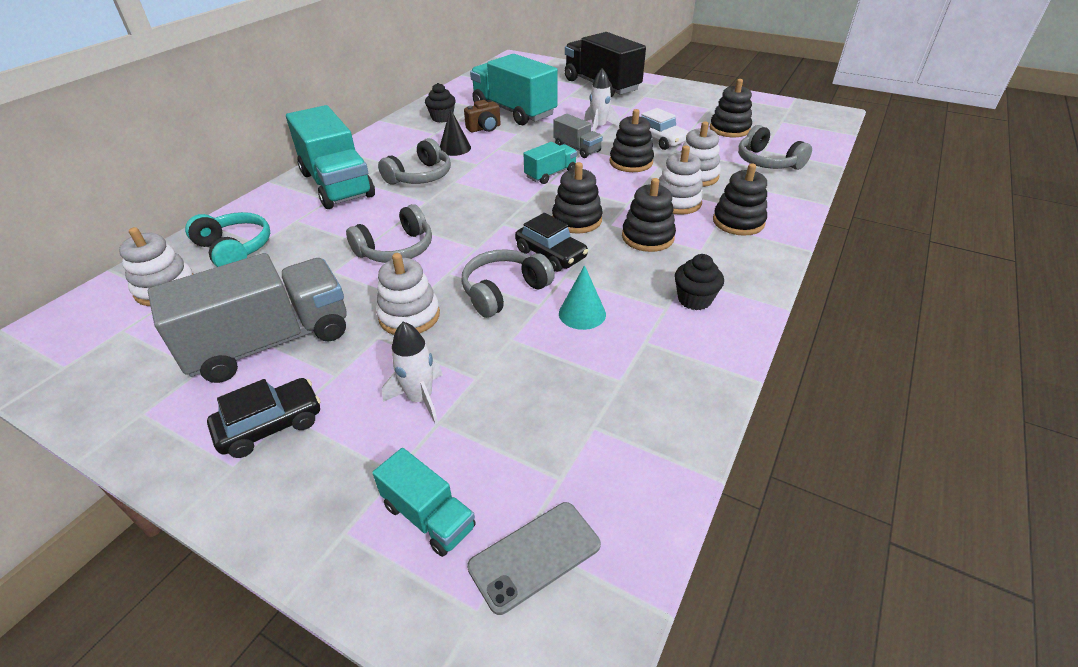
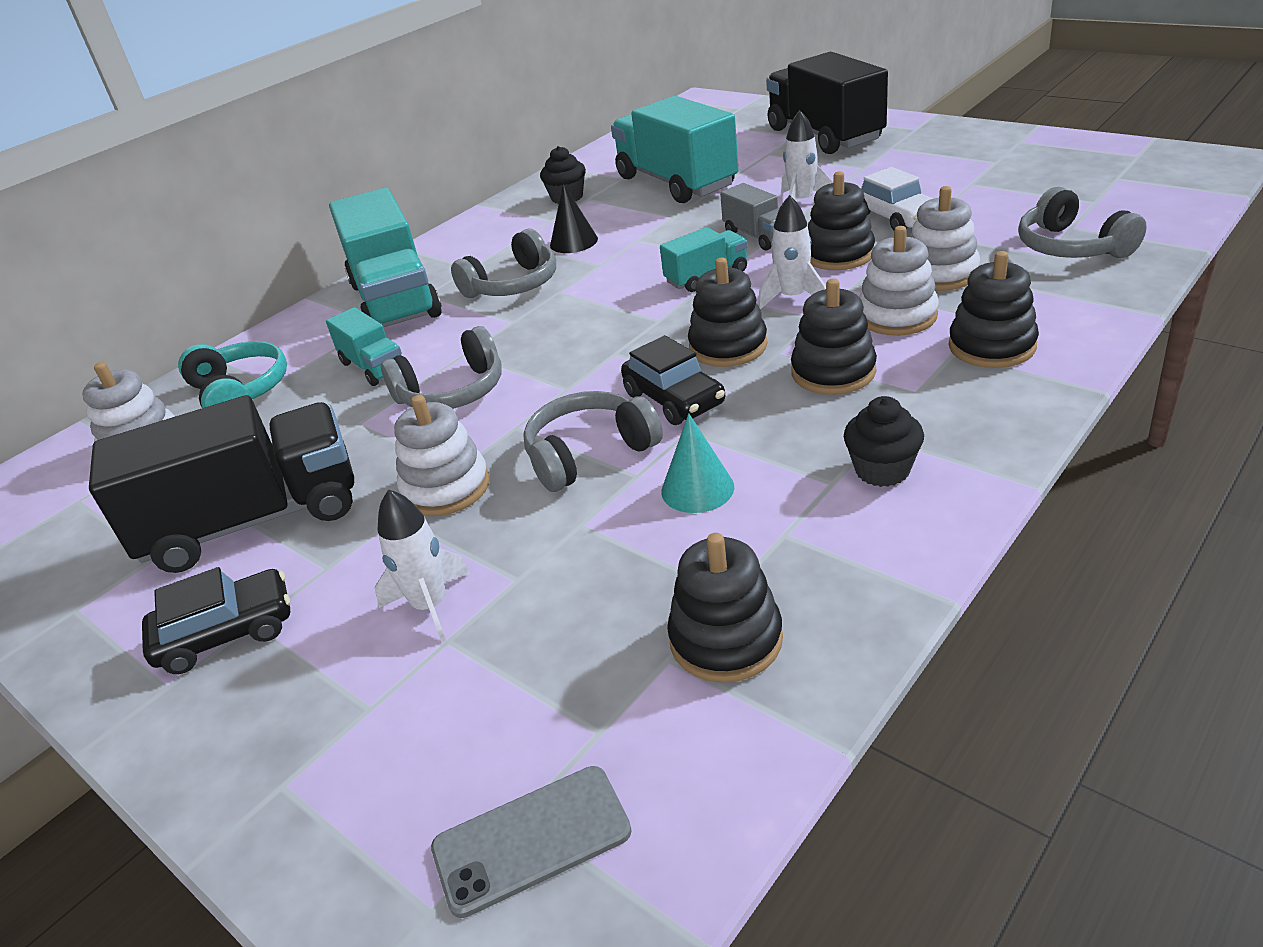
camera: 15 degrees right, 5 degrees down
grey truck [148,253,346,383] -> black truck [89,395,354,573]
turquoise truck [372,448,476,557] -> turquoise truck moved to [326,307,402,386]
brown camera [464,100,501,132] -> none
black stacking toy [710,79,752,137] -> black stacking toy moved to [667,533,783,683]
none -> white rocket [758,195,826,309]

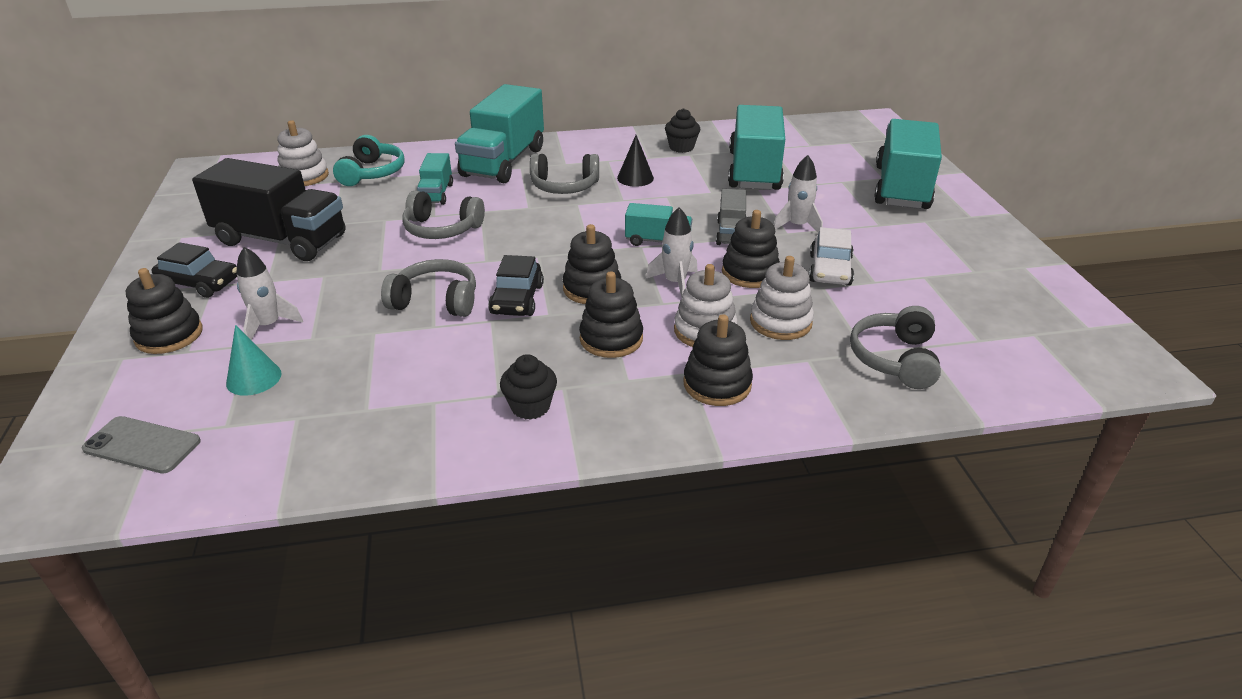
camera: 35 degrees right, 0 degrees up
white stacking toy [394,395,489,516] -> none
turquoise cone [661,413,734,513] -> turquoise cone moved to [226,325,281,396]
black stacking toy [667,533,783,683] -> black stacking toy moved to [126,268,202,354]
black truck [766,52,888,154] -> turquoise truck [874,119,942,209]

